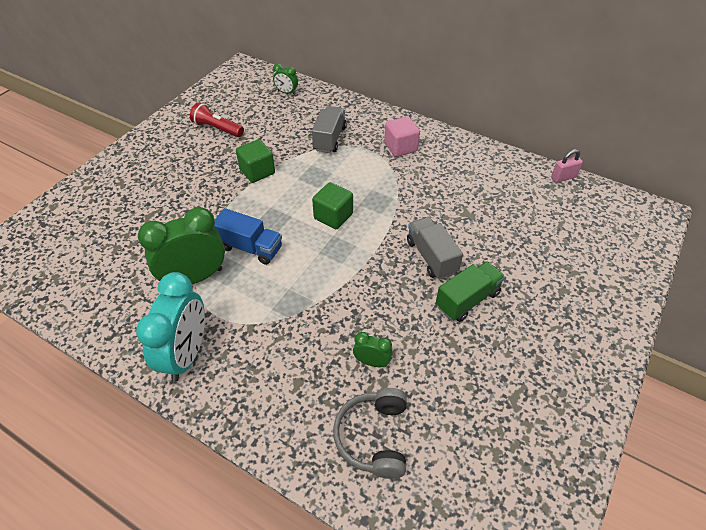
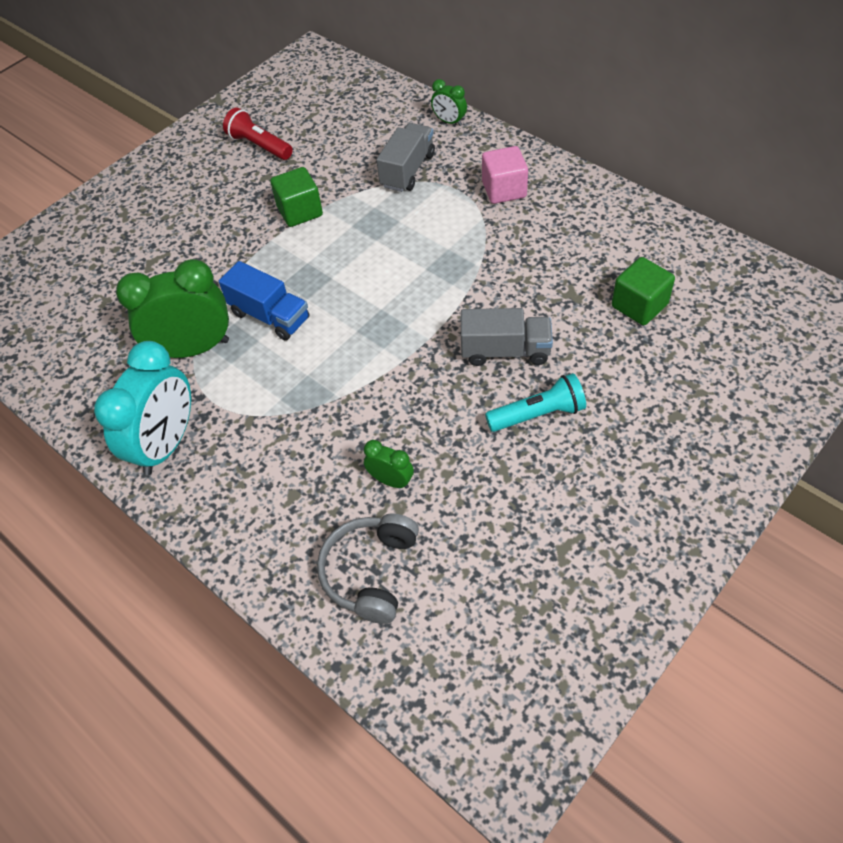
camera: 15 degrees right, 5 degrees up
green clock [273,64,298,95] -> green clock moved to [431,79,467,126]
green cube [312,182,353,229] -> green cube moved to [612,257,675,325]
grey truck [407,217,463,279] -> grey truck turned 105 degrees clockwise [461,308,553,366]
green truck [436,261,505,322] -> turquoise flashlight [485,373,586,432]
pink padlock [551,149,583,183] -> none

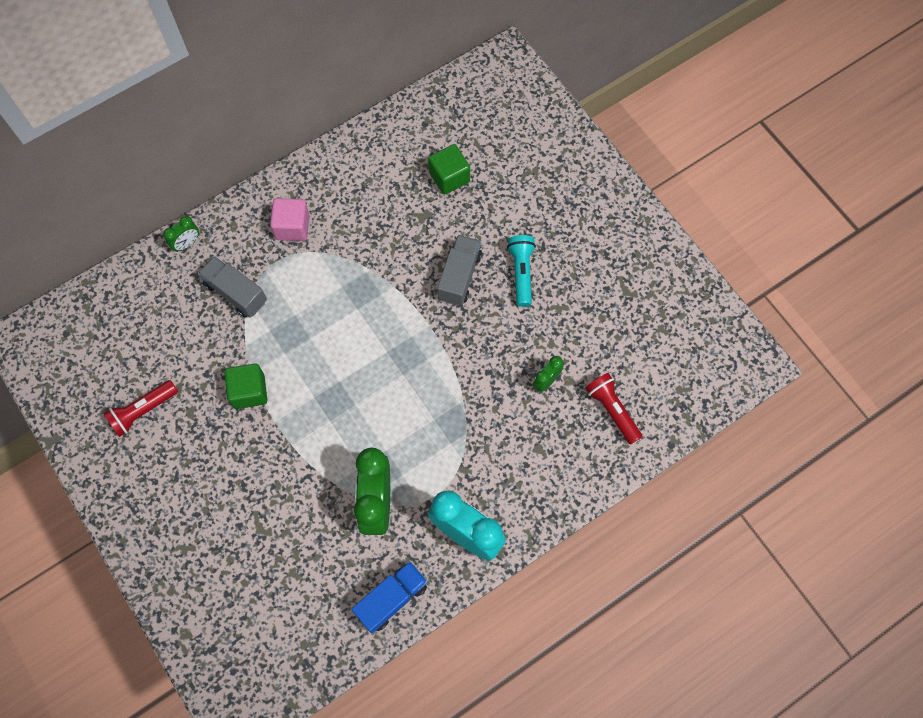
camera: 80 degrees left, 15 degrees up
blue truck [219,261,309,340] -> blue truck moved to [351,561,428,634]
grey headphones [317,513,419,624] -> red flashlight [585,373,642,444]

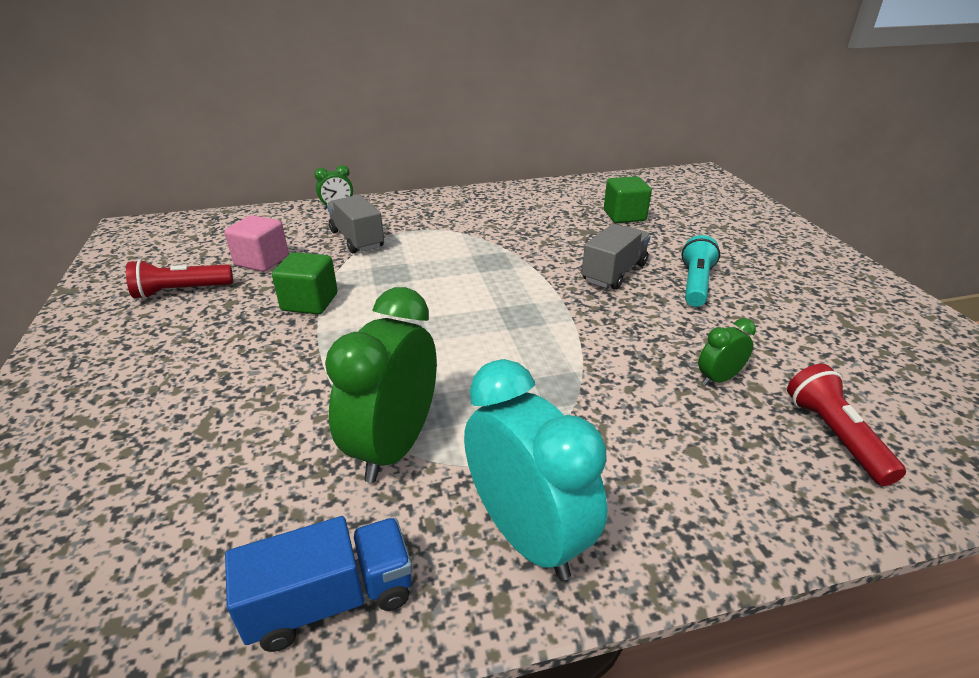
camera: 20 degrees right, 35 degrees down
pink cube [270,198,310,241] -> pink cube moved to [225,215,289,272]

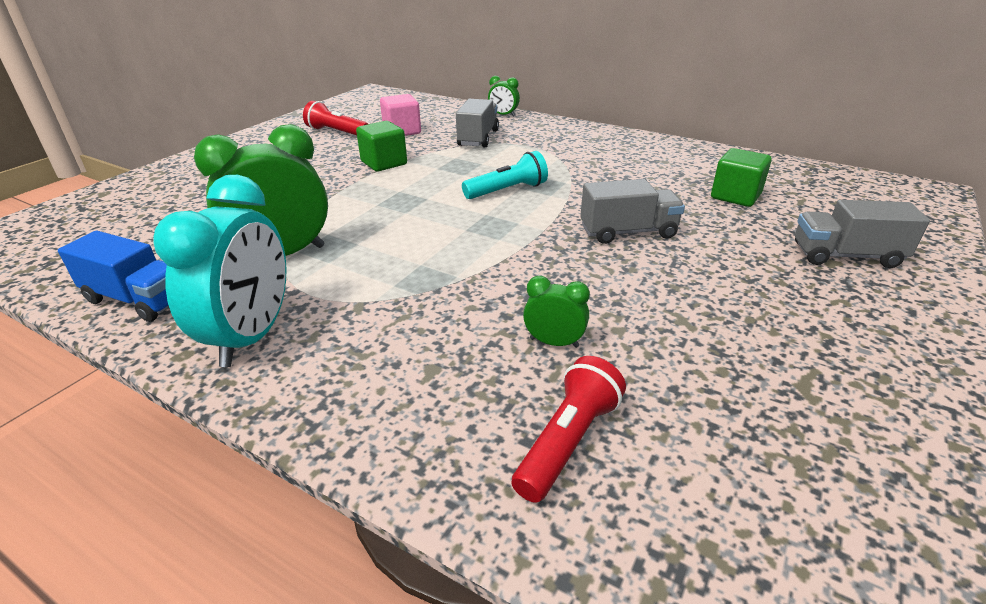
camera: 45 degrees right, 0 degrees up
turquoise flashlight [681,235,720,307] -> turquoise flashlight moved to [462,151,548,199]
none -> grey truck [795,200,930,268]

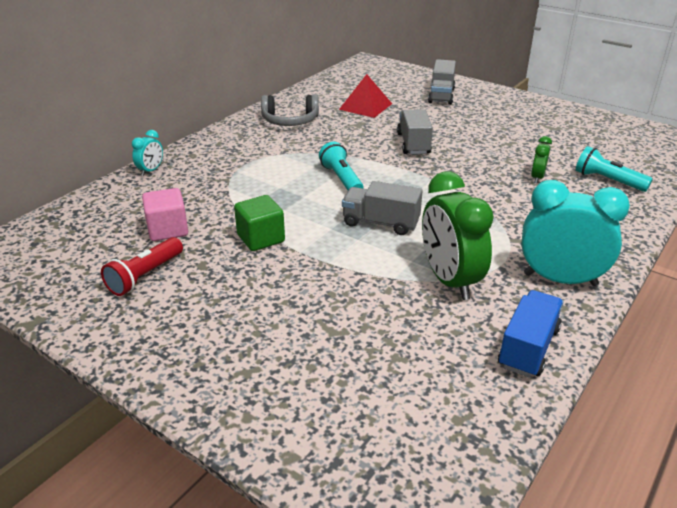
camera: 85 degrees left, 0 degrees up
grey truck [456,99,499,147] -> grey truck moved to [342,181,423,235]
green clock [488,76,520,117] -> turquoise clock [132,130,163,176]
red flashlight [511,356,626,503] -> turquoise flashlight [576,146,653,192]
green cube [711,148,772,207] -> red pyramid [339,74,392,118]
none -> grey headphones [261,94,319,126]

